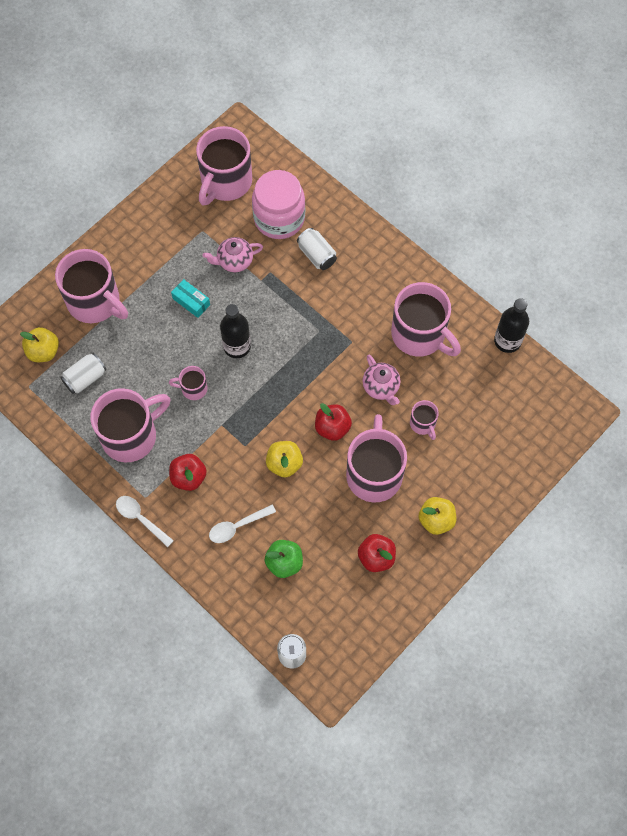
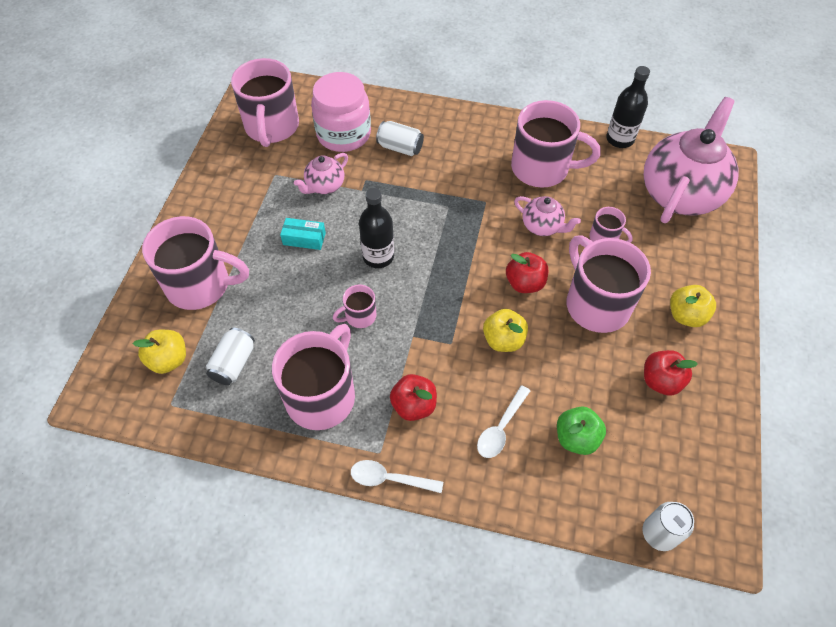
camera: 30 degrees left, 10 degrees down
none -> pink teapot [644,97,739,223]

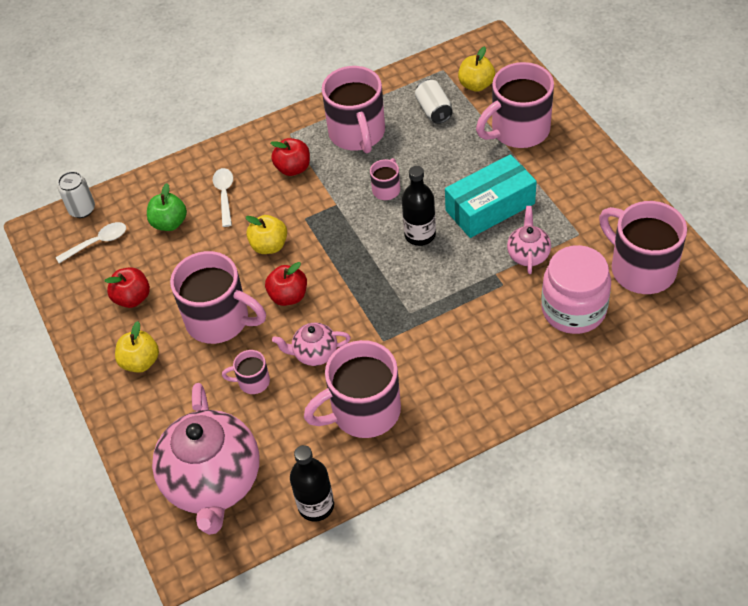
camera: 145 degrees right, 5 degrees down
turquoise box [280,218,326,250] -> turquoise box [445,154,537,238], size x2.04
white spoon [351,460,443,493] -> white spoon moved to [55,222,126,263]
white can [376,121,424,156] -> none

